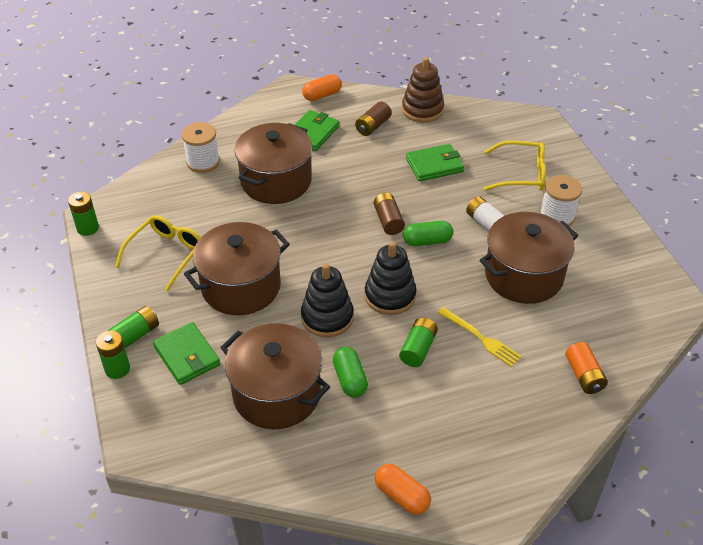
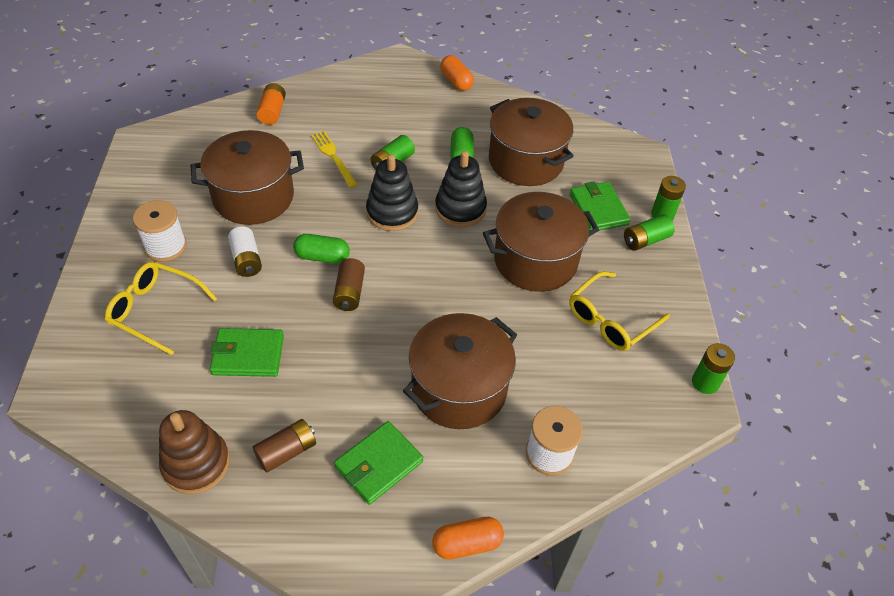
camera: 165 degrees left, 5 degrees up
orange capsule [302,74,342,101] -> orange capsule moved to [432,517,504,560]

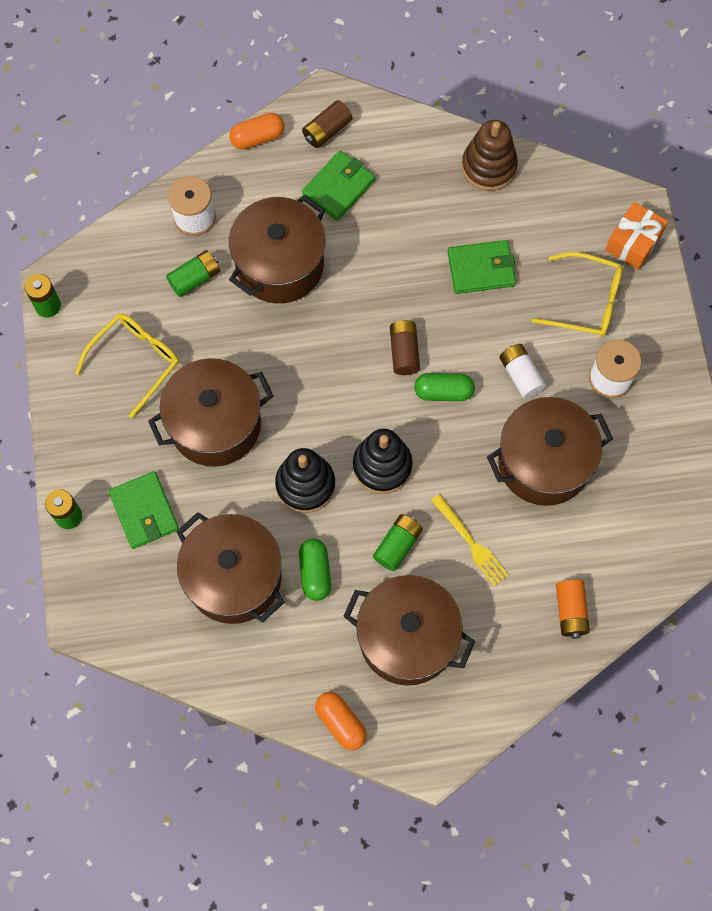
camera: 175 degrees right, 20 degrees up
brown battery [253,419,316,473] -> brown battery moved to [302,100,353,148]
green battery [624,214,675,251] -> green battery moved to [166,250,220,297]
none -> brown pot [343,575,475,686]
none -> orange gift [605,202,668,270]

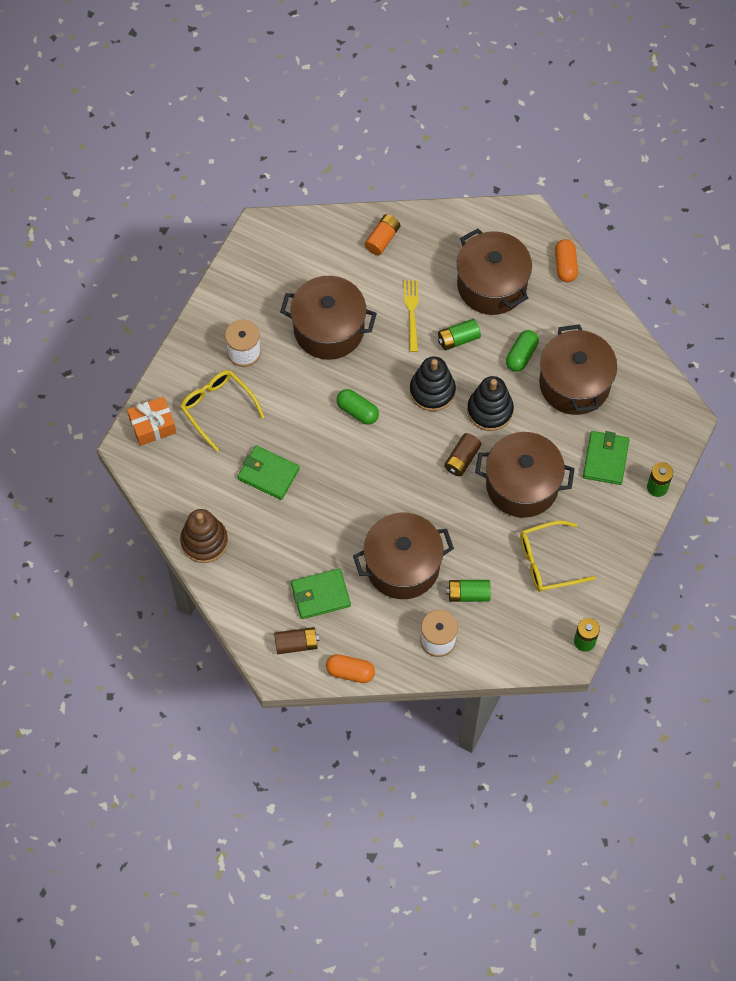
camera: 145 degrees left, 5 degrees down
brown battery [390,320,420,375] -> brown battery moved to [444,433,481,476]
white battery [499,344,546,399] -> none

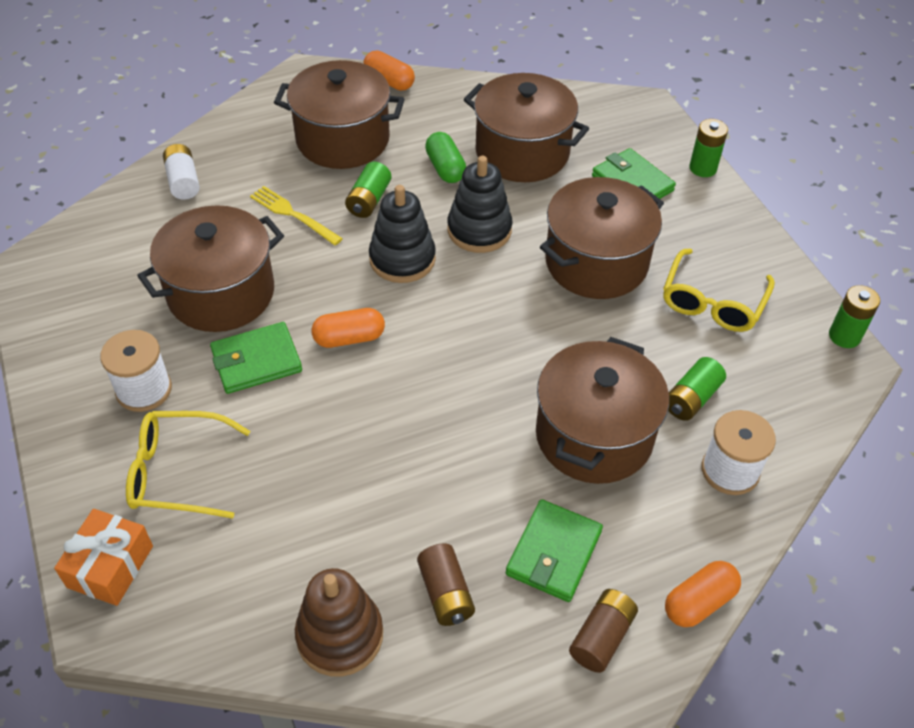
camera: 50 degrees left, 15 degrees down
green wallet [237,445,300,500] -> green wallet moved to [210,322,302,394]
green capsule [336,389,379,425] -> orange capsule [312,308,385,348]
orange battery [364,214,400,255] -> white battery [163,144,200,200]
brown battery [444,433,481,476] -> brown battery moved to [417,544,475,626]

